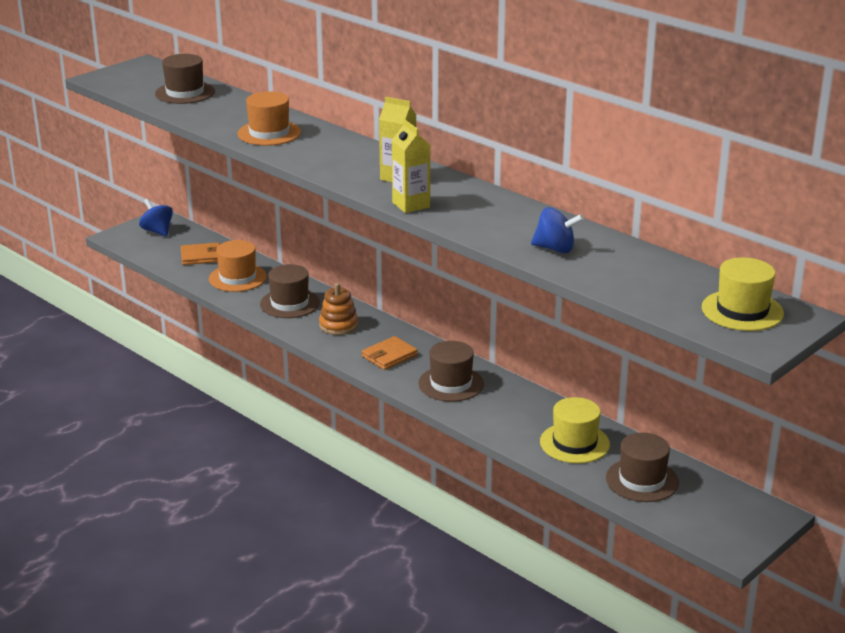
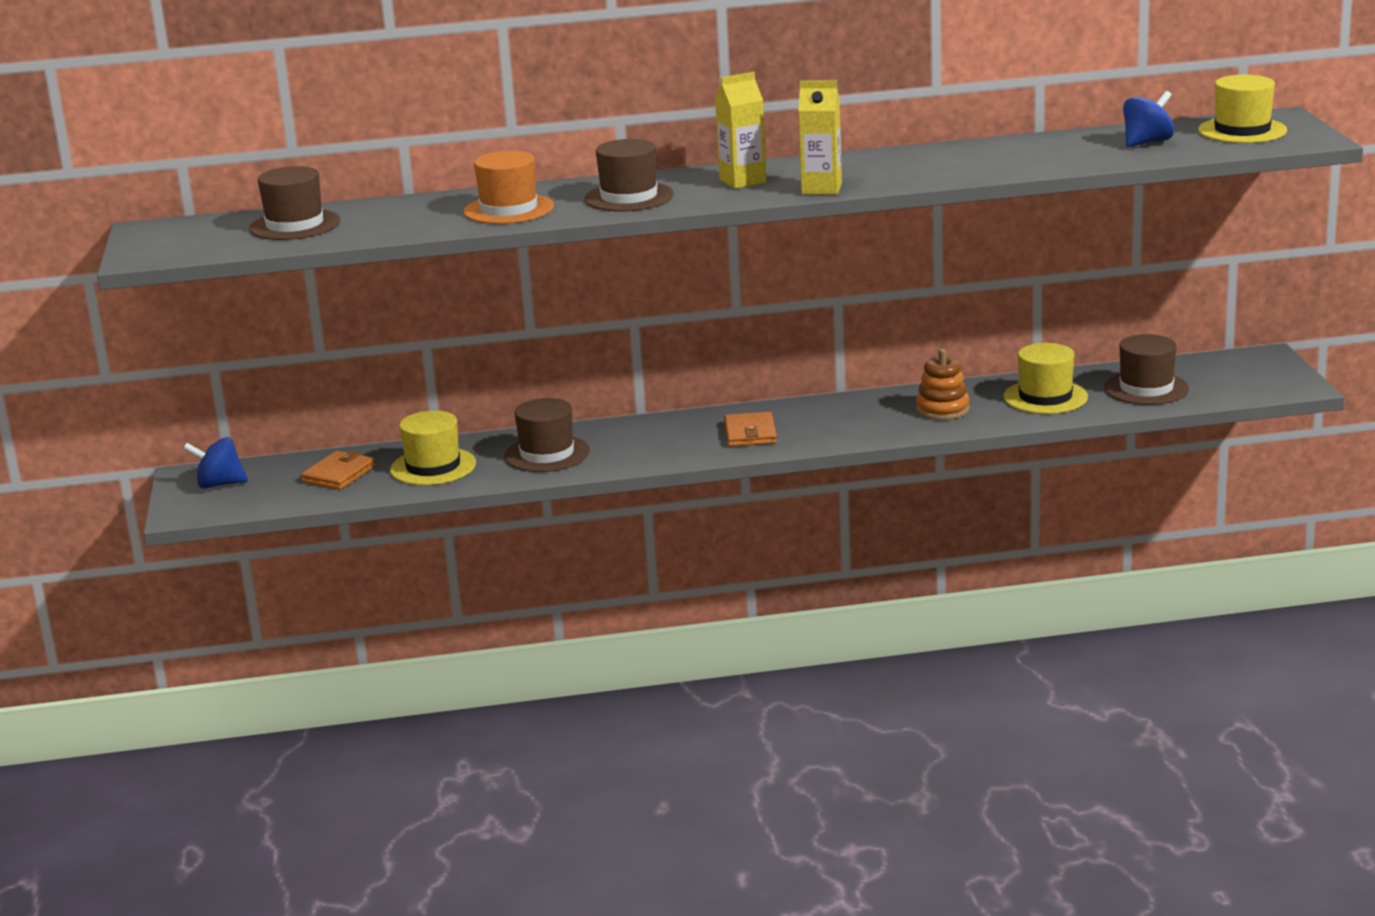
camera: 50 degrees left, 5 degrees down
orange hat [209,240,267,292] -> yellow hat [390,411,476,485]
orange stacking toy [319,283,358,335] -> orange stacking toy moved to [916,349,970,420]
brown hat [418,341,484,402] -> brown hat moved to [584,139,674,211]
blue spinning top [531,207,584,253] -> blue spinning top moved to [1123,91,1174,147]

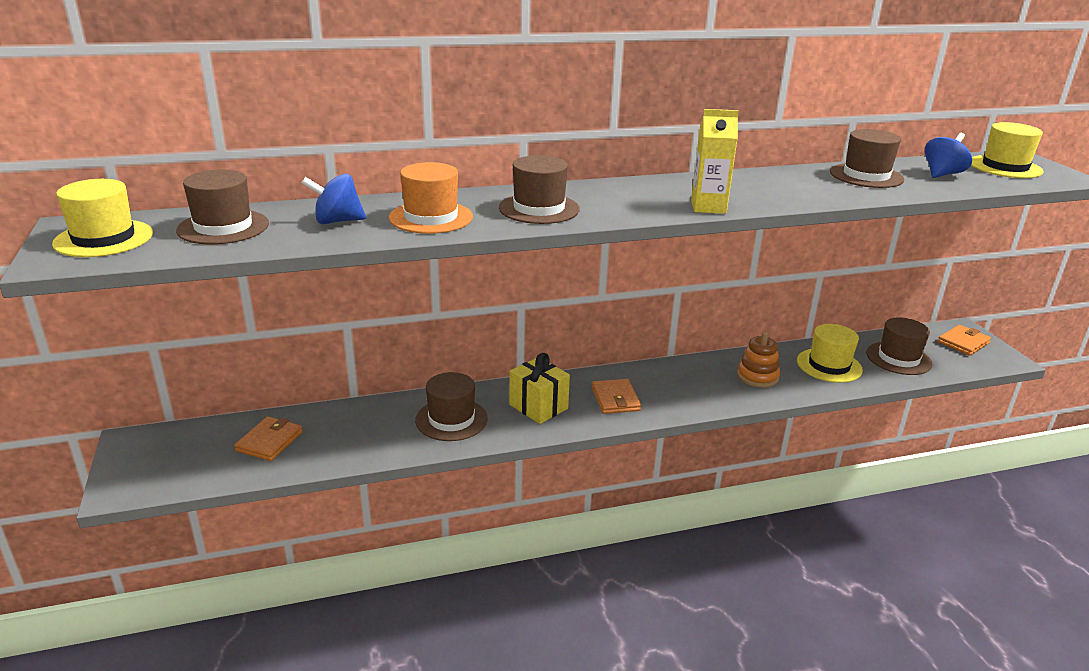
camera: 10 degrees left, 5 degrees up
blue spinning top [183,437,248,489] -> blue spinning top moved to [302,174,366,224]
yellow hat [390,411,476,485] -> yellow hat moved to [52,179,153,257]
yellow carton [715,72,766,189] -> none
none -> yellow gift [509,353,570,424]
none -> brown hat [830,129,904,188]
none -> orange wallet [938,325,991,356]

